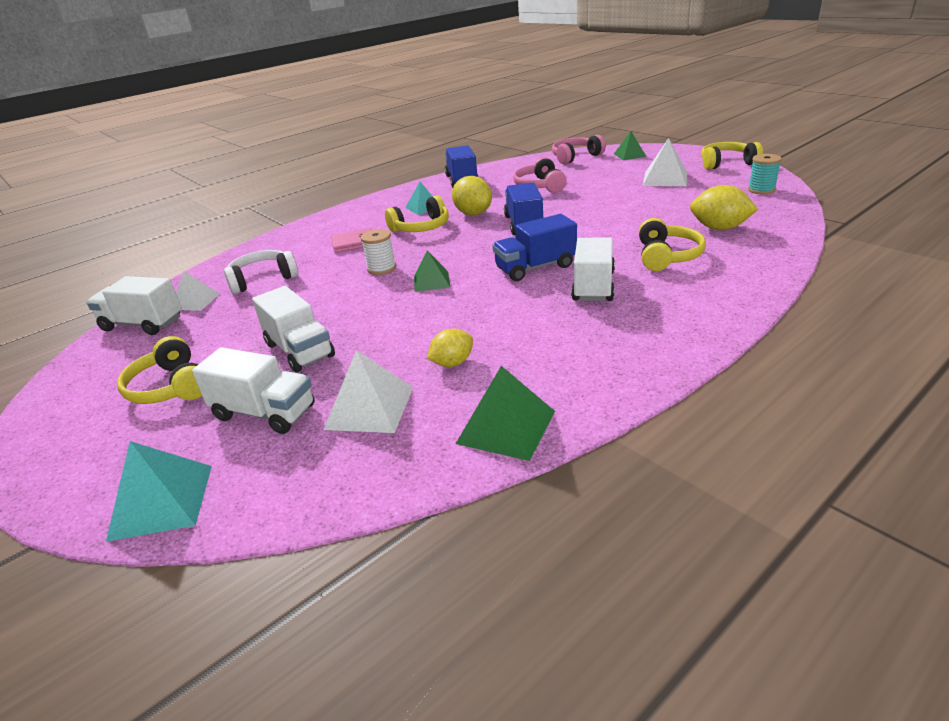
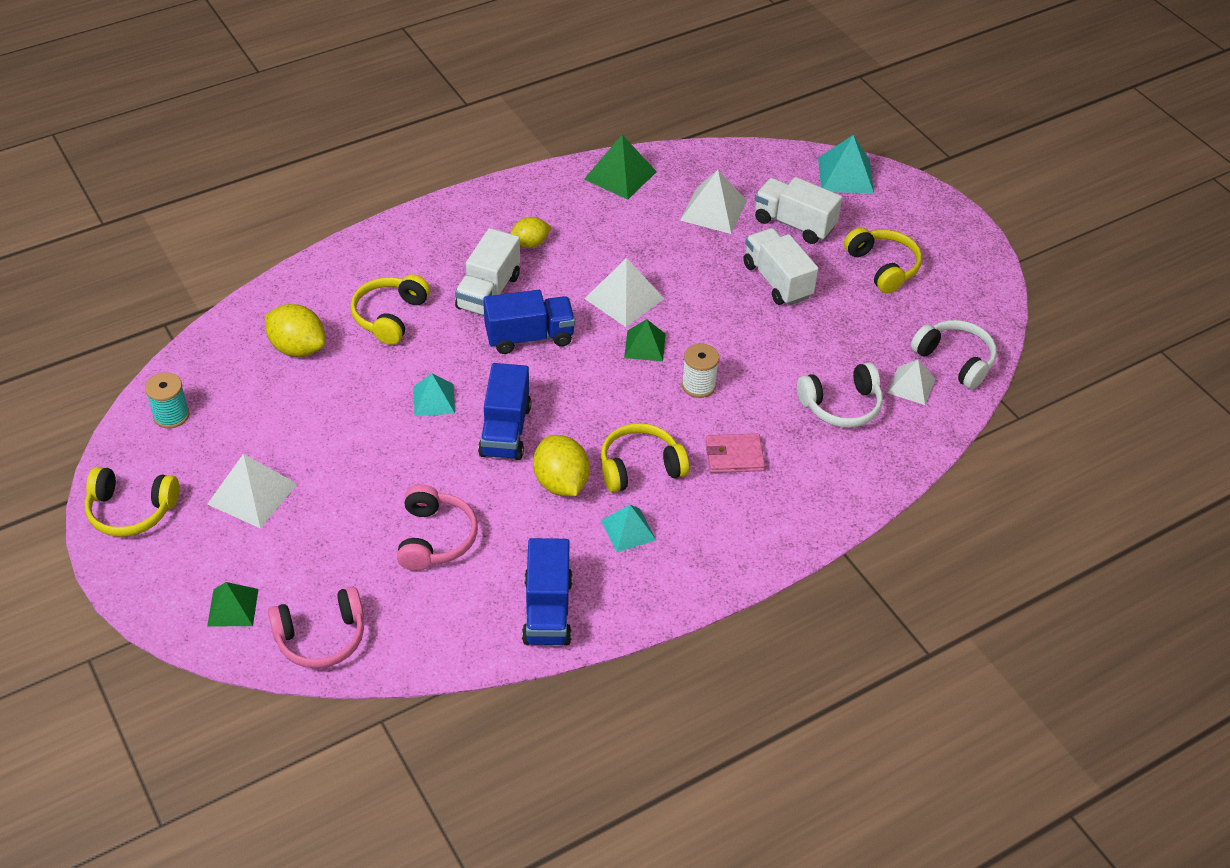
camera: 175 degrees left, 15 degrees up
white truck [87,276,182,335] -> white headphones [911,320,997,389]
yellow lemon [427,329,473,367] -> yellow lemon moved to [510,217,551,248]
none -> turquoise pyramid [413,374,455,416]
none -> white pyramid [584,258,664,327]

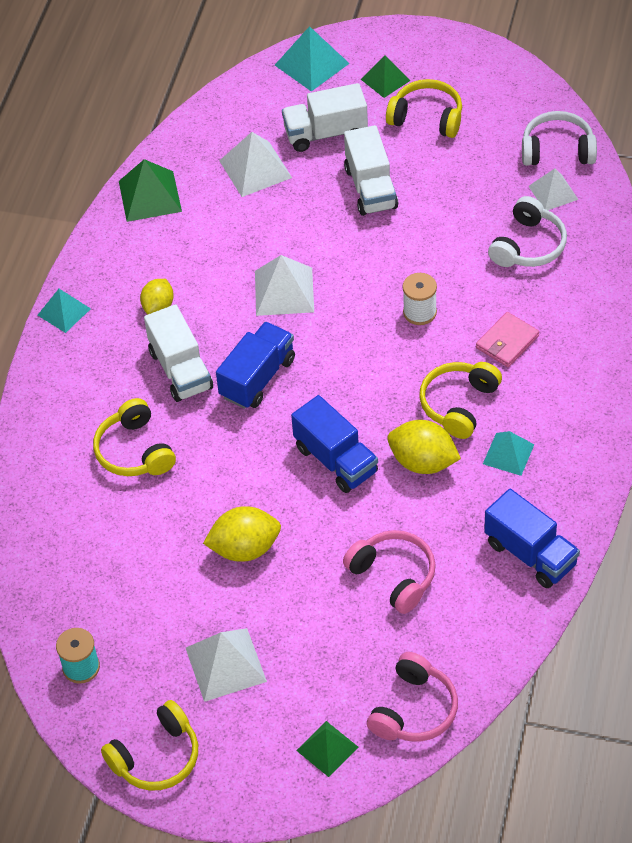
camera: 40 degrees left, 5 degrees up
yellow lemon [265,304,326,357] -> yellow lemon moved to [203,506,281,562]
turquoise pyramid [413,374,455,416] -> turquoise pyramid moved to [38,289,91,333]
green pyramid [624,319,666,361] -> green pyramid moved to [361,55,411,98]
white truck [743,228,818,305] -> white truck turned 120 degrees counterclockwise [344,125,398,216]

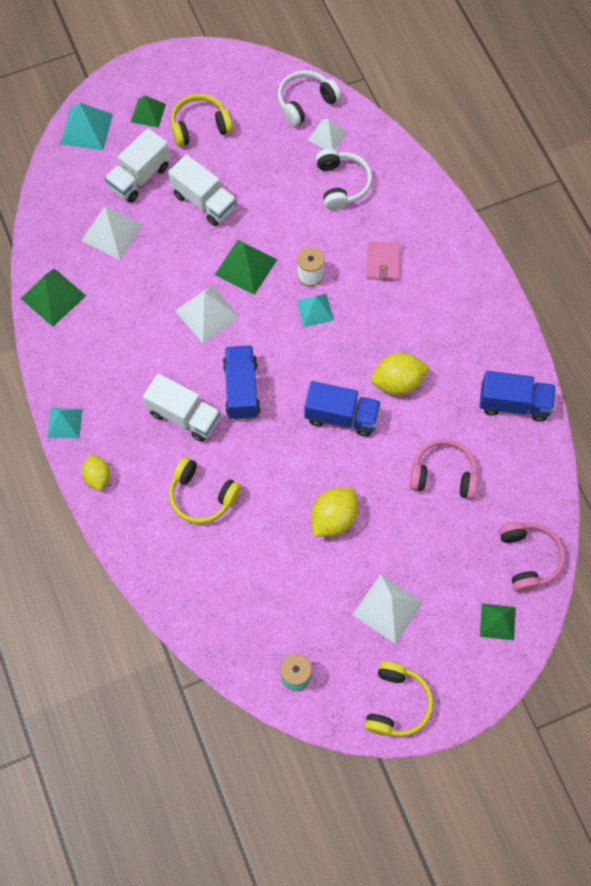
camera: 40 degrees left, 15 degrees up
yellow lemon [140,279,174,314] -> yellow lemon moved to [82,454,110,491]
yellow headphones [419,362,502,439] -> none
turquoise pyramid [483,431,535,476] -> turquoise pyramid moved to [297,294,334,327]
none -> green pyramid [215,240,278,295]

